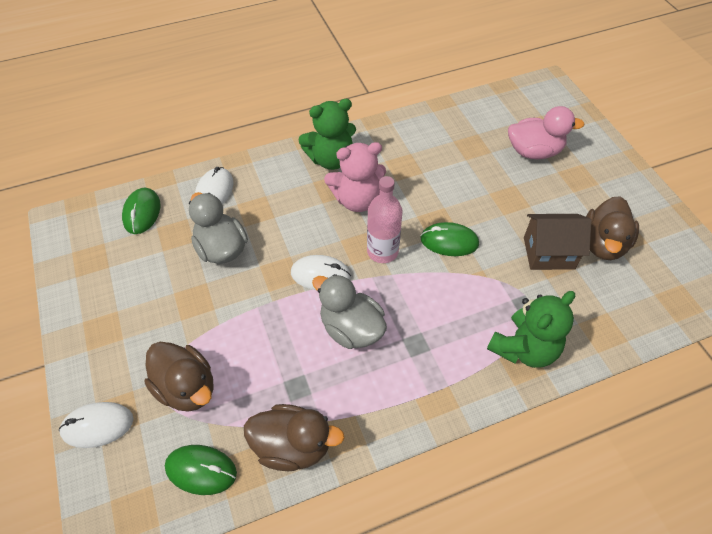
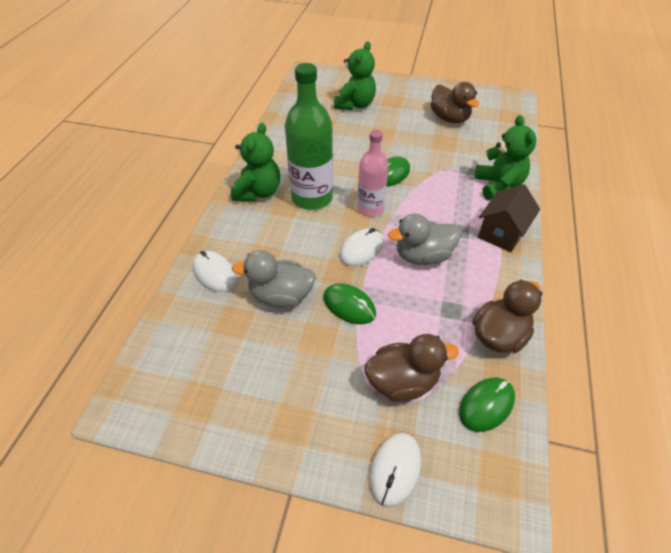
camera: 55 degrees left, 5 degrees down
green mouse [122,188,160,234] -> green mouse moved to [323,283,376,324]
pink teddy bear [324,142,386,212] -> green bottle [285,63,333,210]
pink duck [508,106,585,159] -> green teddy bear [334,41,376,110]
brown house [524,214,592,270] -> brown house moved to [478,184,540,252]

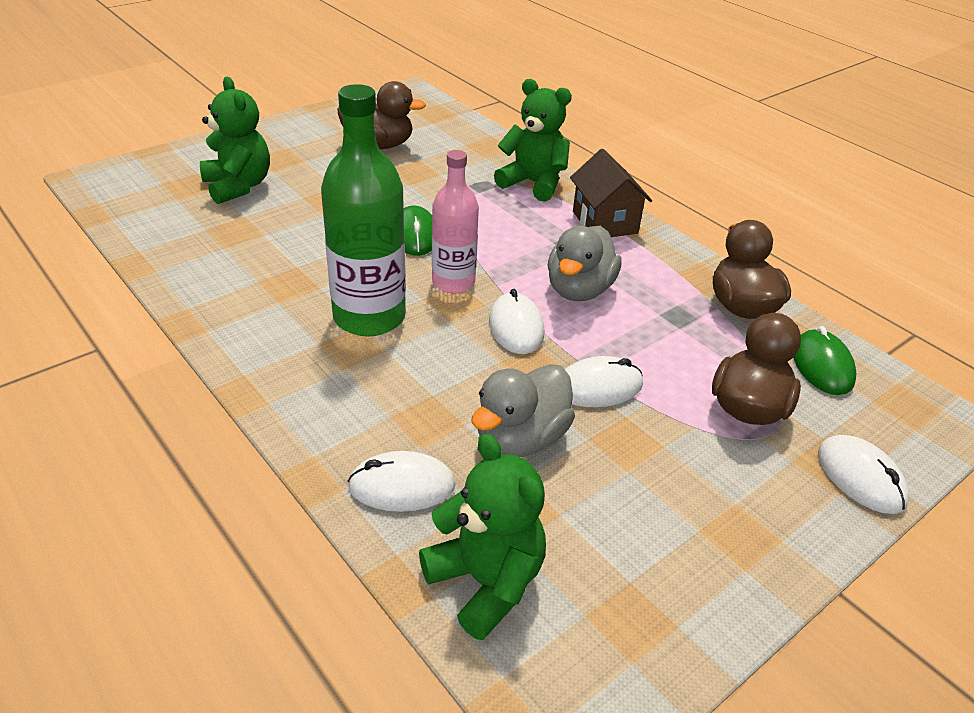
camera: 55 degrees left, 10 degrees down
green teddy bear [231,123,280,201] -> green teddy bear moved to [419,433,546,640]
green mouse [323,283,376,324] -> white mouse [565,356,643,407]

